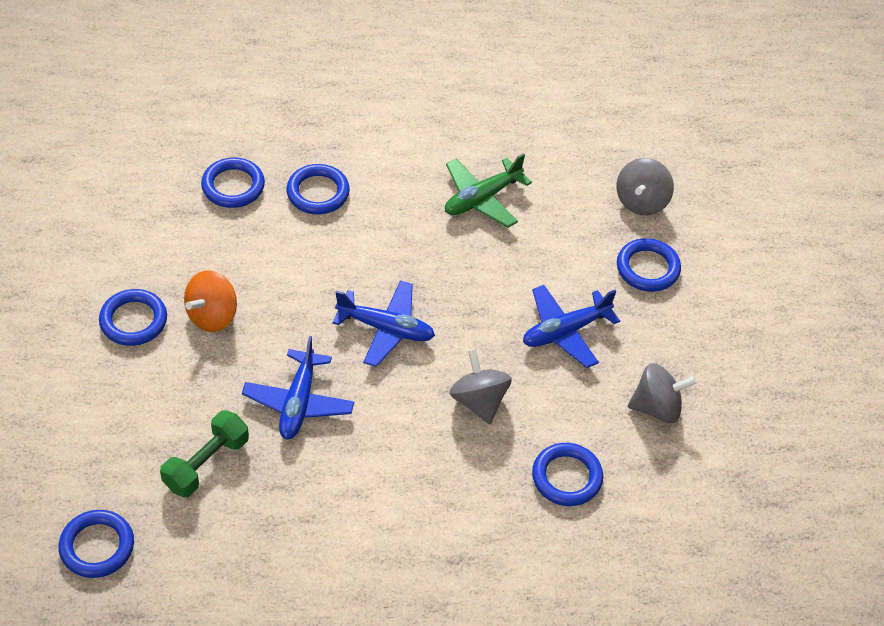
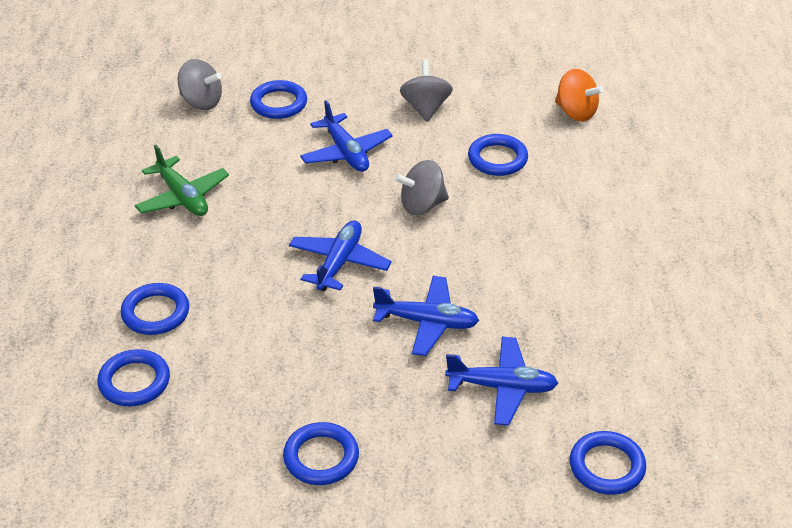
camera: 85 degrees left, 10 degrees down
green dumbbell [160,410,249,497] -> blue plane [445,337,558,426]
orange spinning top [184,270,237,332] -> orange spinning top moved to [555,69,604,122]

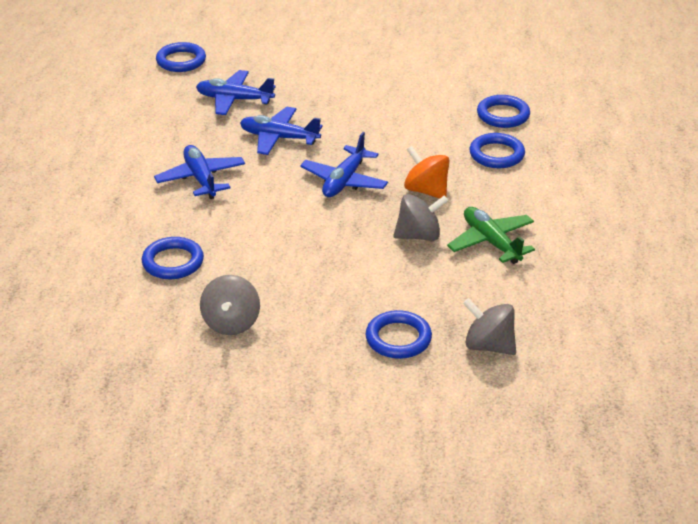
camera: 175 degrees left, 5 degrees down
blue ring [283,422,359,485] -> none
blue plane [300,100,393,172] -> blue plane moved to [154,145,245,199]
grey spinning top [394,160,449,215] -> grey spinning top moved to [393,194,448,241]
orange spinning top [555,69,604,122] -> orange spinning top moved to [404,146,450,199]

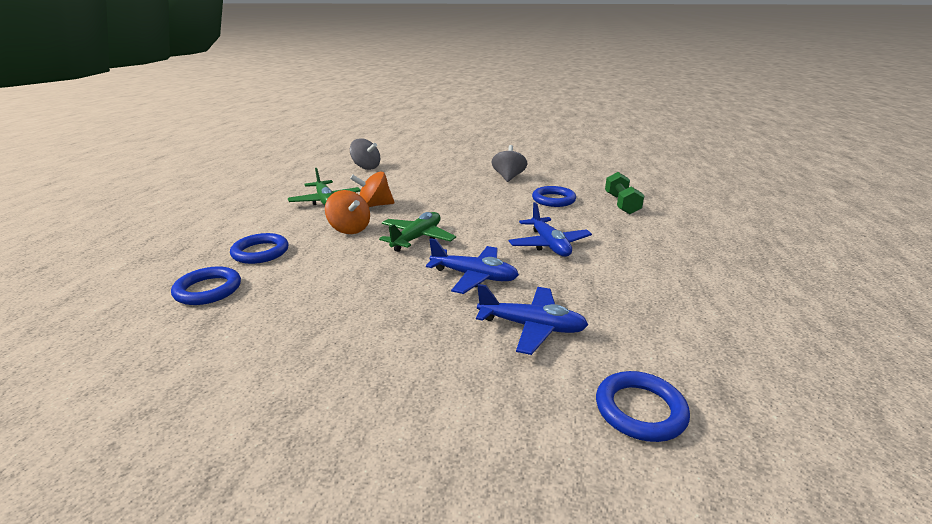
camera: 175 degrees left, 10 degrees down
blue plane [300,132,388,197] -> green plane [379,212,456,252]
blue ring [365,310,432,359] -> none
grey spinning top [393,194,448,241] -> orange spinning top [350,172,395,207]
none -> green dumbbell [605,172,644,214]

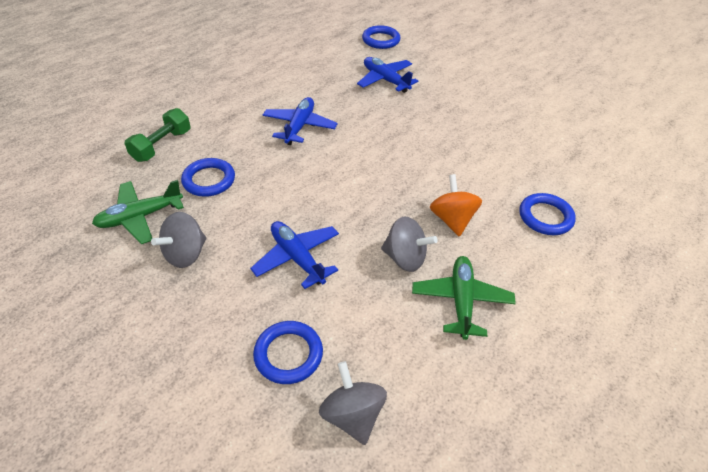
camera: 150 degrees left, 20 degrees up
blue ring [171,266,241,305] -> blue ring moved to [253,321,323,384]
orange spinning top [350,172,395,207] -> grey spinning top [381,216,438,272]
green plane [379,212,456,252] -> green plane moved to [92,180,184,244]
blue plane [426,238,519,294] -> blue plane moved to [250,221,339,289]

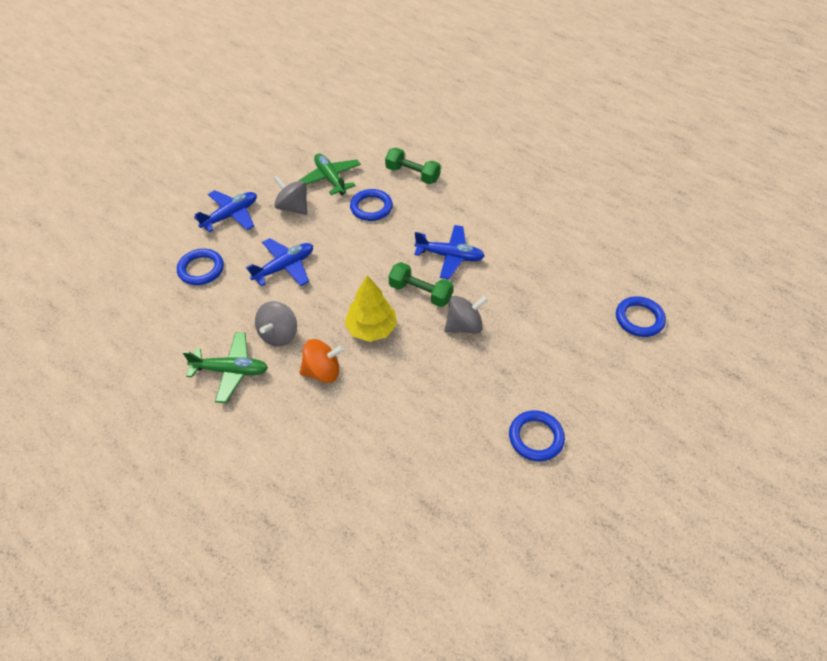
camera: 90 degrees right, 5 degrees up
grey spinning top [319,361,387,445] -> grey spinning top moved to [444,295,488,333]
blue plane [357,57,418,93] -> blue plane moved to [194,190,257,232]
blue ring [519,193,576,235] -> blue ring moved to [509,410,565,461]
none -> yellow tree [345,275,397,342]
none -> green dumbbell [389,262,453,307]

